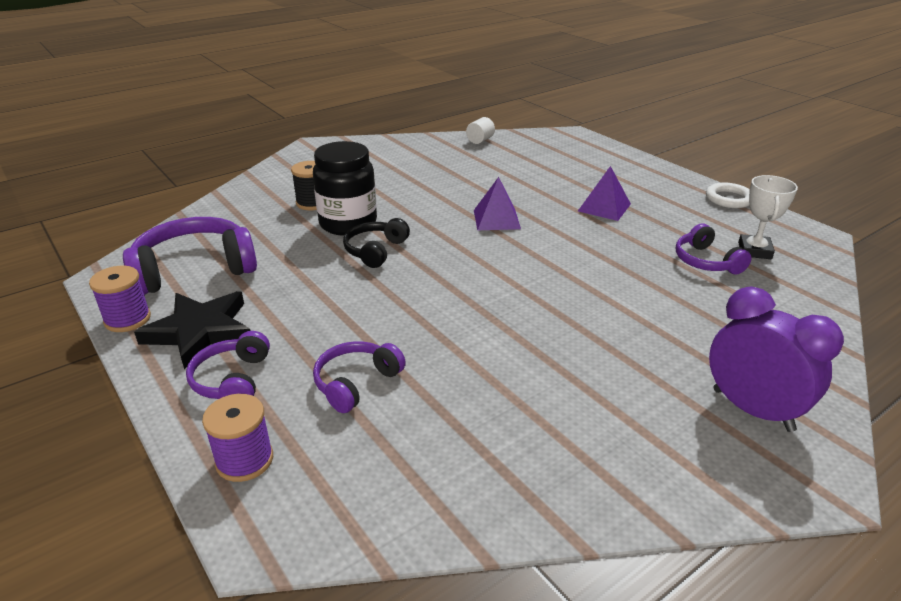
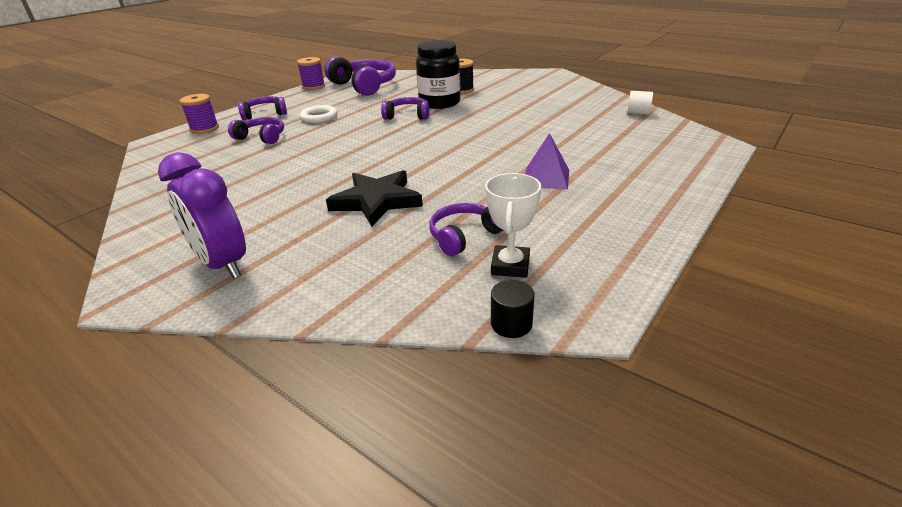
camera: 75 degrees right, 0 degrees up
black star [134,291,250,369] -> black star moved to [326,170,423,226]
black headphones [343,218,410,268] -> purple headphones [381,97,429,120]
purple pyramid [474,177,521,230] -> none
white ring [706,183,750,208] -> white ring moved to [300,105,337,123]
purple clock [709,287,844,432] -> purple clock turned 105 degrees clockwise [158,152,246,279]
white trophy [738,175,798,259] -> white trophy turned 75 degrees counterclockwise [485,173,541,278]
none -> black cylinder [491,280,534,338]

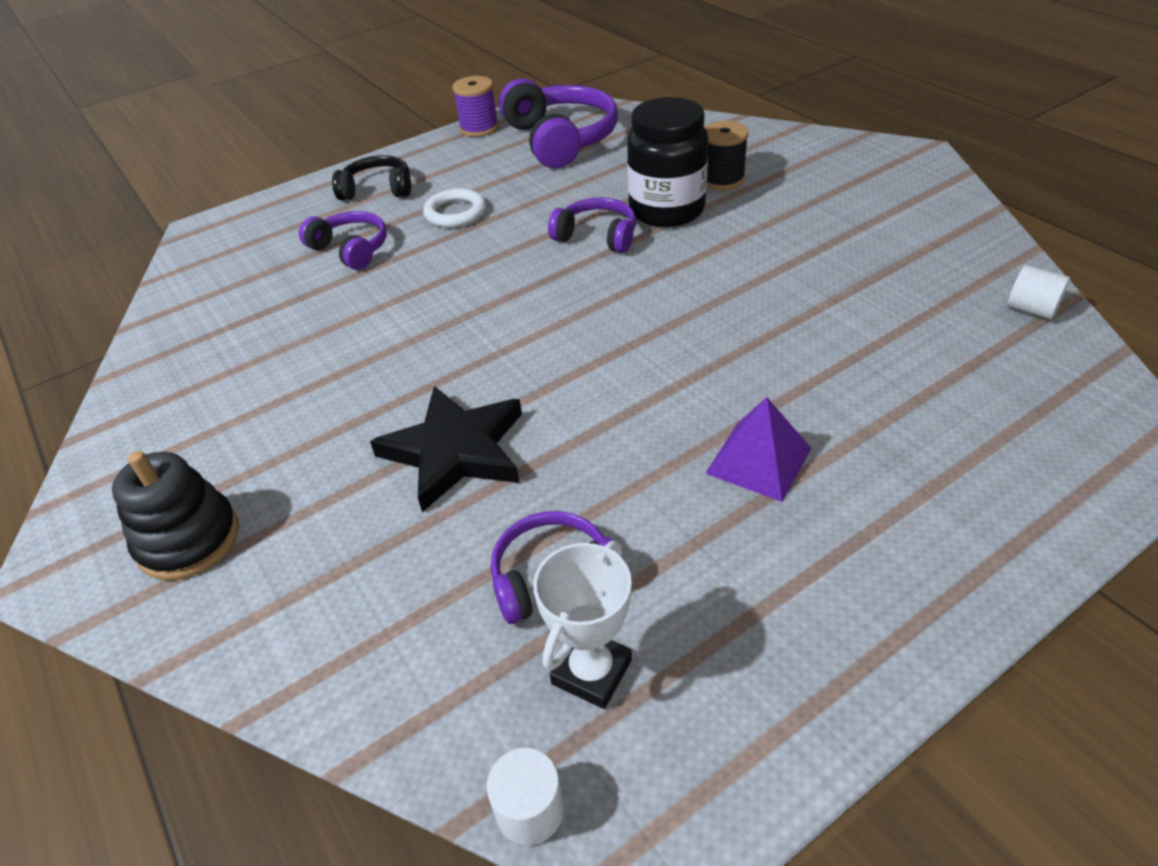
camera: 20 degrees right, 10 degrees up
purple clock [158,152,246,279] -> black stacking toy [112,451,239,580]
purple spool [180,94,219,134] -> none
purple headphones [238,96,287,120] -> black headphones [332,155,411,200]
black cylinder [491,280,534,338] -> white cylinder [487,748,564,845]

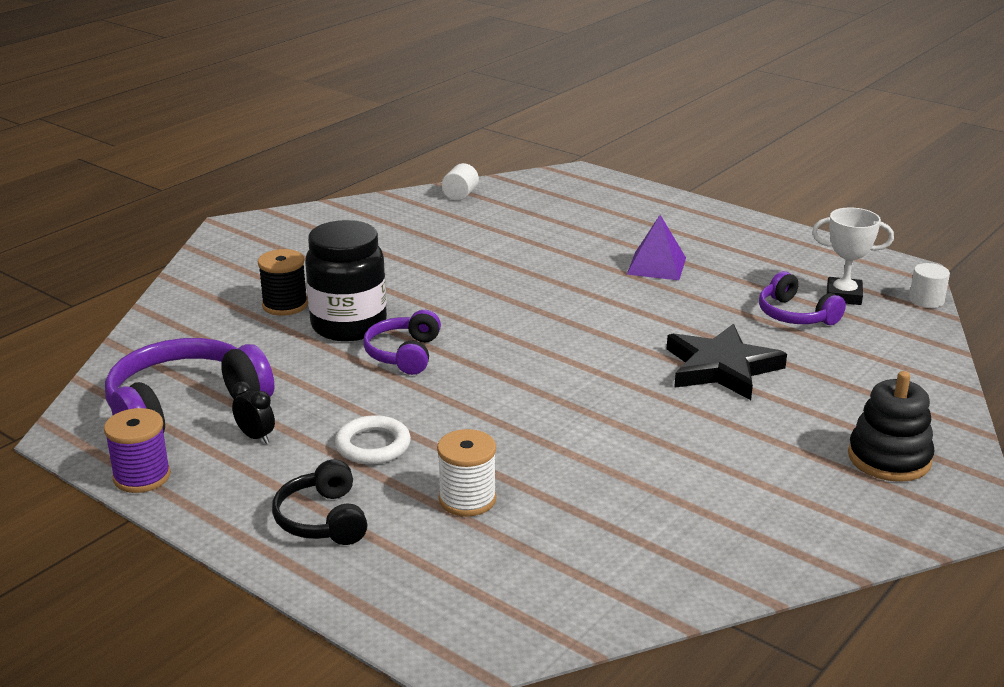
camera: 110 degrees left, 15 degrees down
purple headphones [299,211,387,270] -> white spool [437,429,496,517]
none -> black clock [232,381,275,444]

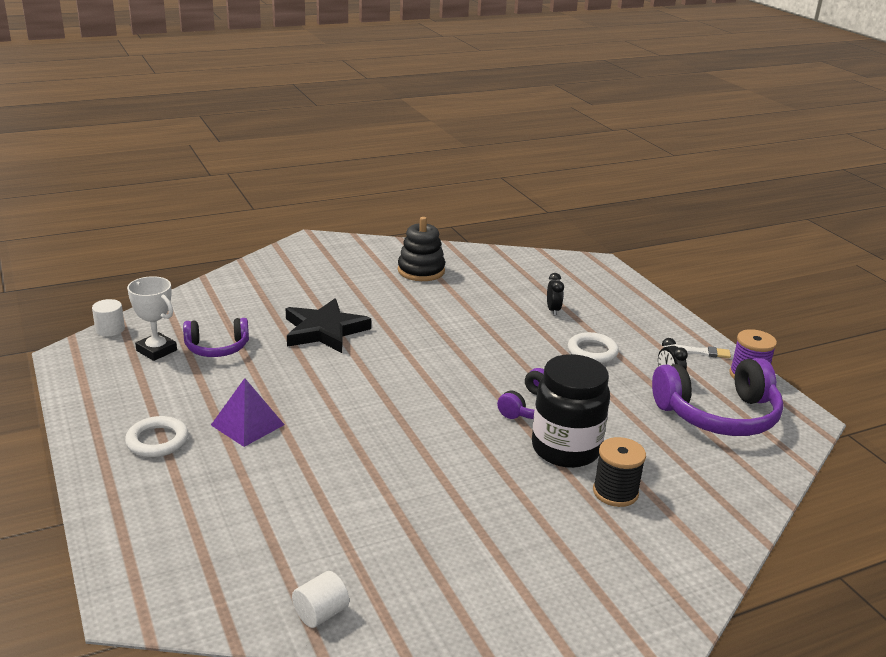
camera: 155 degrees left, 0 degrees up
black headphones [272,459,368,545] -> none
white spool [437,429,496,517] -> black clock [547,273,564,316]
purple headphones [759,271,846,325] -> purple headphones turned 90 degrees clockwise [183,318,249,357]
black stacking toy [848,371,935,482] -> black stacking toy moved to [398,217,445,281]
none -> white ring [125,416,189,457]
none -> white brush [665,344,731,358]

